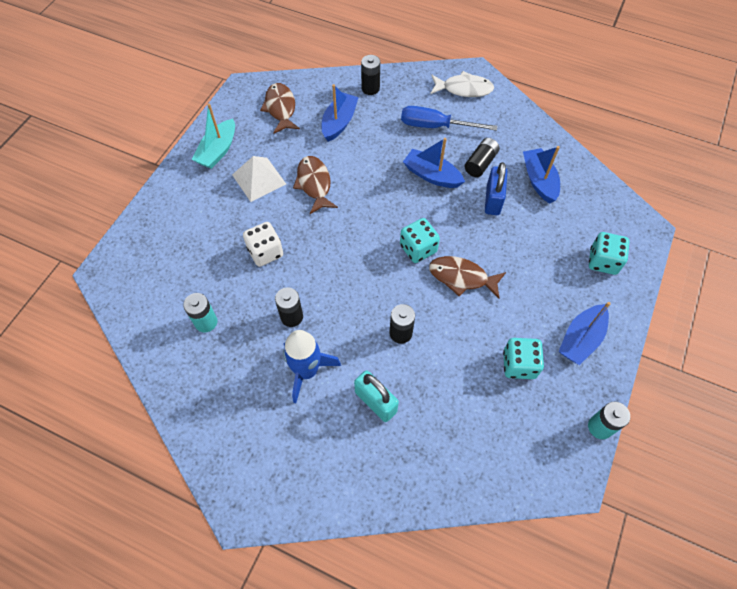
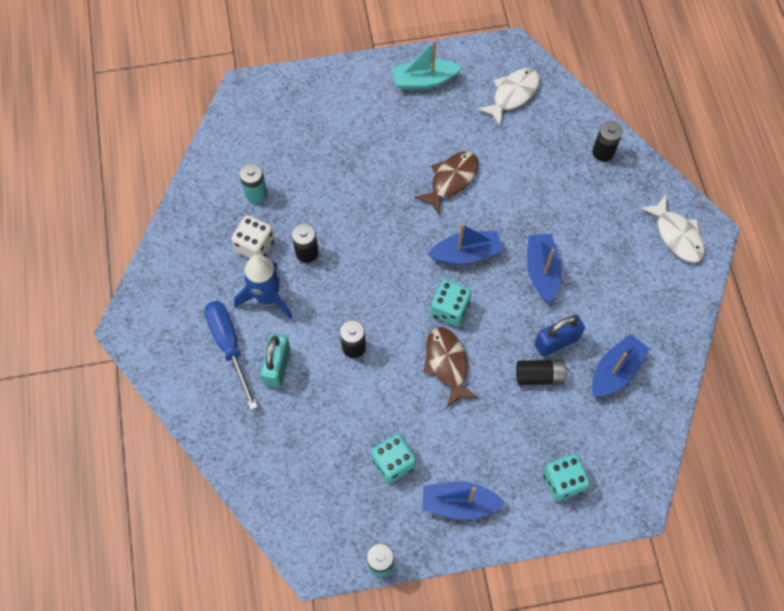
camera: 55 degrees right, 5 degrees up
white pyramid [232,156,286,202] -> none
white dice [243,222,283,267] -> white dice moved to [232,215,275,258]
brown fish [260,83,300,134] -> white fish [477,68,540,126]
blue boat [321,84,359,142] -> blue boat moved to [428,224,503,264]
blue screwdriver [401,106,497,131] -> blue screwdriver moved to [204,301,258,410]
black battery [464,138,500,177] -> black battery moved to [516,359,567,385]

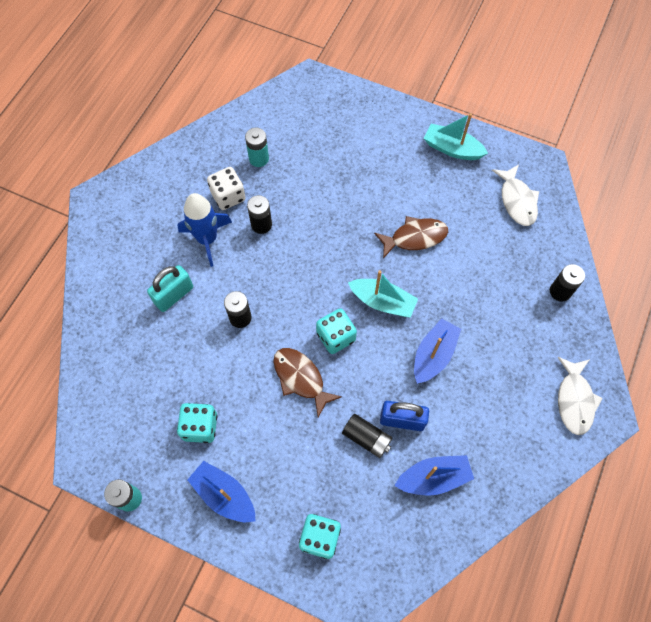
camera: 35 degrees right, 0 degrees up
blue screwdriver [204,301,258,410] -> none
brown fish [423,327,479,407] -> brown fish turned 60 degrees counterclockwise [273,348,342,417]
blue boat [428,224,503,264] -> turquoise boat [348,270,418,318]
white fish [477,68,540,126] -> white fish turned 90 degrees clockwise [492,164,539,226]

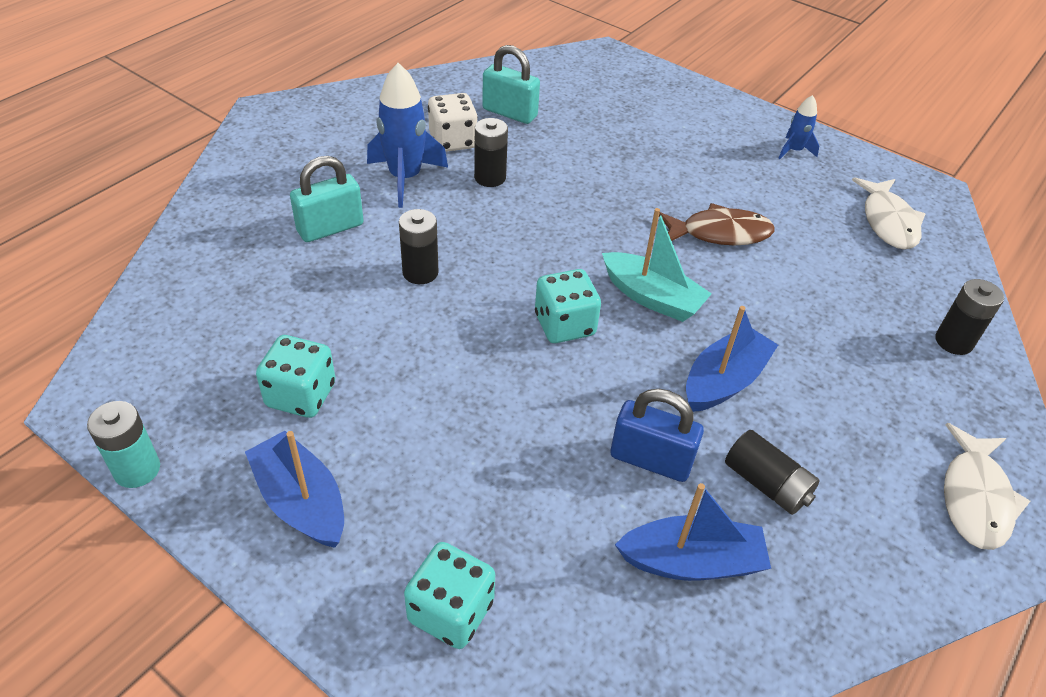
camera: 10 degrees right, 20 degrees down
turquoise battery [245,128,269,167] -> turquoise padlock [482,45,540,124]
brown fish [273,348,342,417] -> none
black battery [342,414,392,458] -> black battery moved to [725,430,820,515]
turquoise boat [424,113,488,160] -> blue rocket [778,95,819,159]

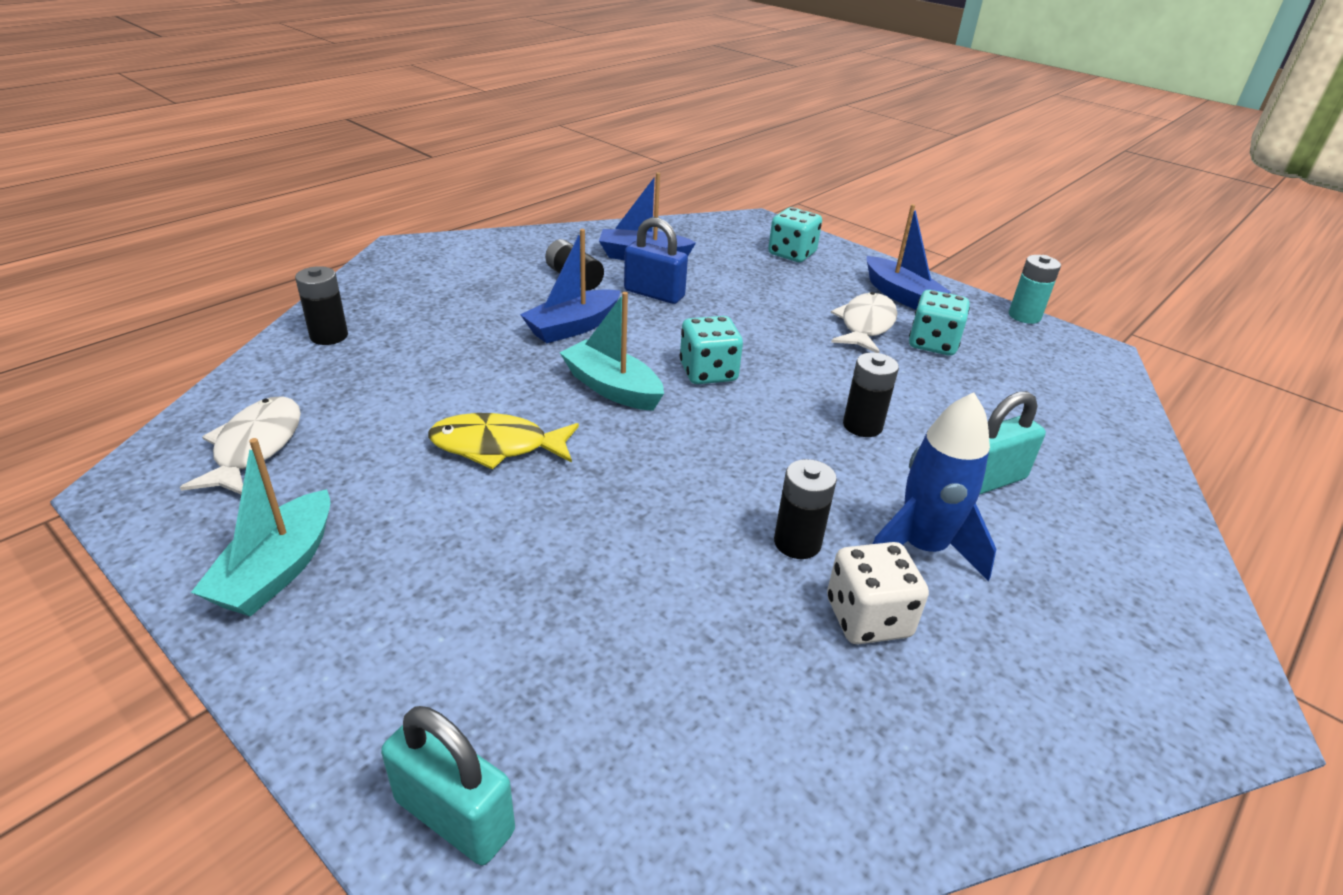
camera: 175 degrees left, 10 degrees down
turquoise padlock [482,45,540,124] -> turquoise padlock moved to [381,706,515,865]
brown fish [659,203,775,245] -> yellow fish [428,413,579,470]
blue rocket [778,95,819,159] -> turquoise boat [191,438,331,617]
white fish [944,423,1030,550] -> white fish moved to [831,292,898,353]

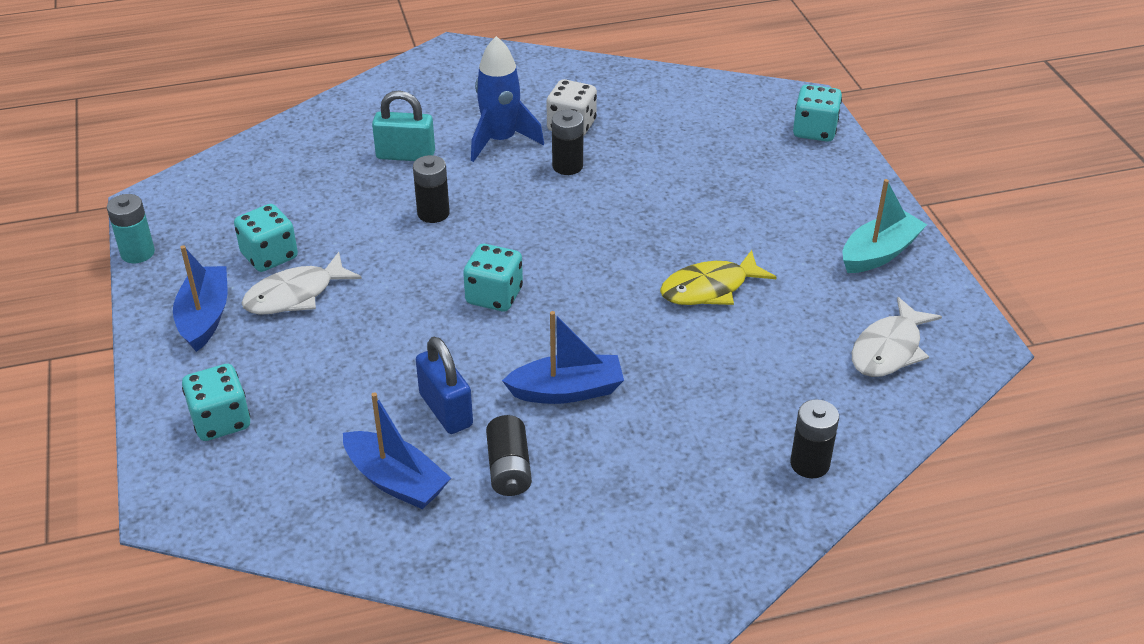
camera: 145 degrees left, 5 degrees up
turquoise padlock [381,706,515,865] -> turquoise dice [793,84,842,142]
yellow fish [428,413,579,470] -> yellow fish turned 120 degrees clockwise [660,250,777,305]
turquoise boat [559,292,664,411] -> none

